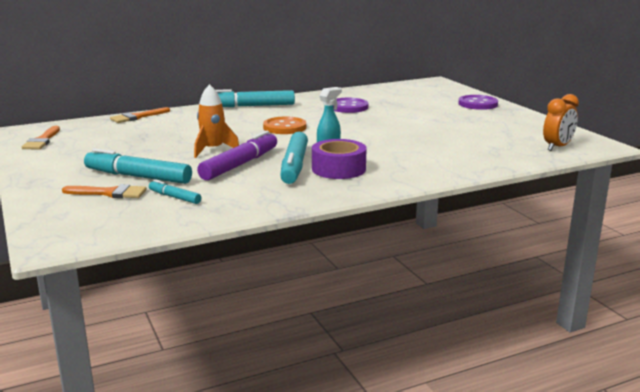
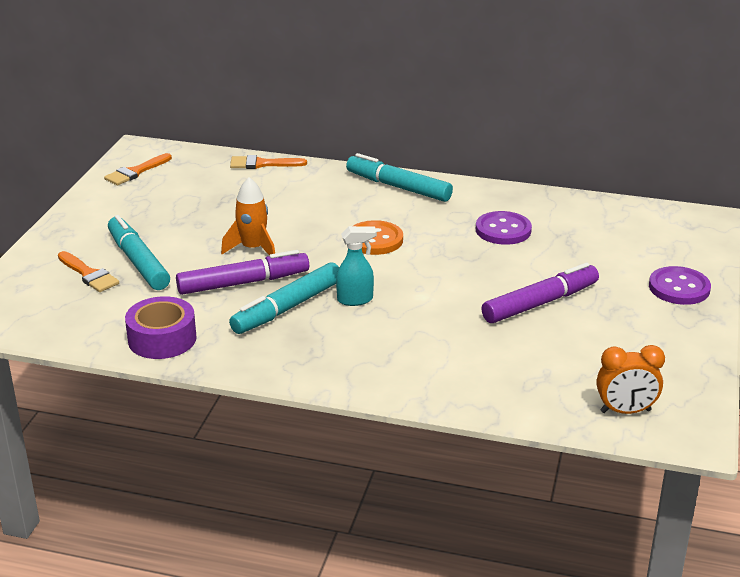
camera: 40 degrees right, 10 degrees up
turquoise marker [149,180,201,204] -> none
purple tape [312,139,367,179] -> purple tape moved to [125,296,197,359]
none -> purple marker [481,263,599,323]

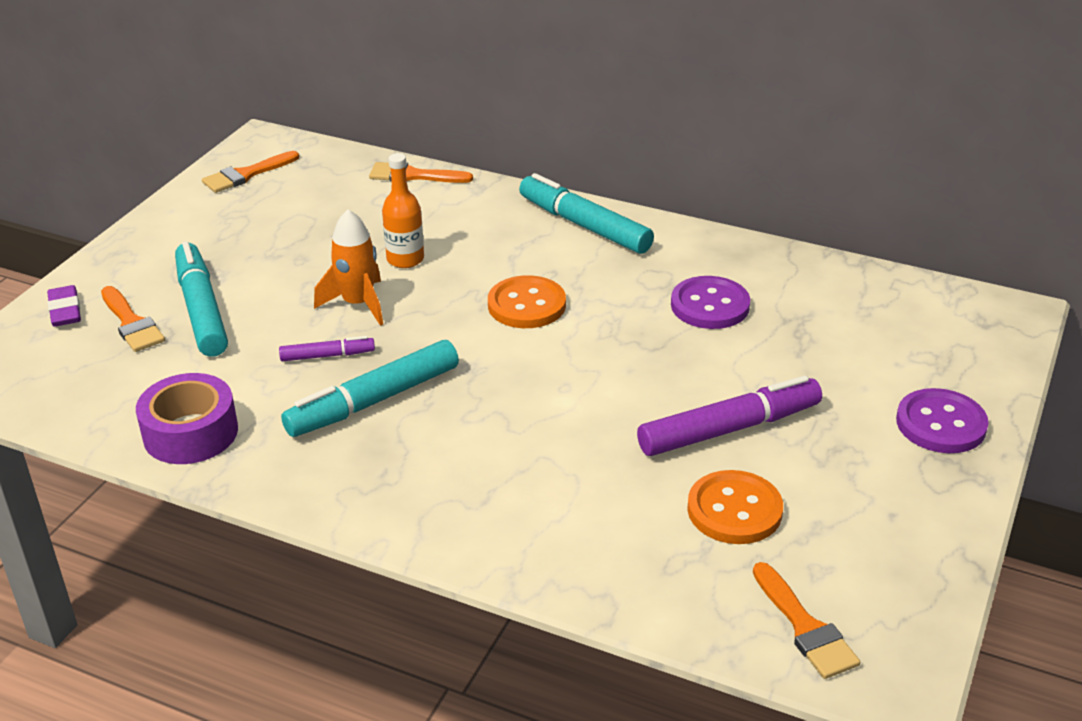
camera: 10 degrees right, 5 degrees up
purple marker [176,250,309,295] -> purple marker [279,336,375,361], size x0.51
turquoise spray bottle [336,226,377,306] -> none
orange clock [597,345,665,414] -> orange brush [753,562,860,679]
none -> purple eraser [47,285,81,327]
none -> orange bottle [382,153,424,268]
none -> orange button [687,470,783,544]

